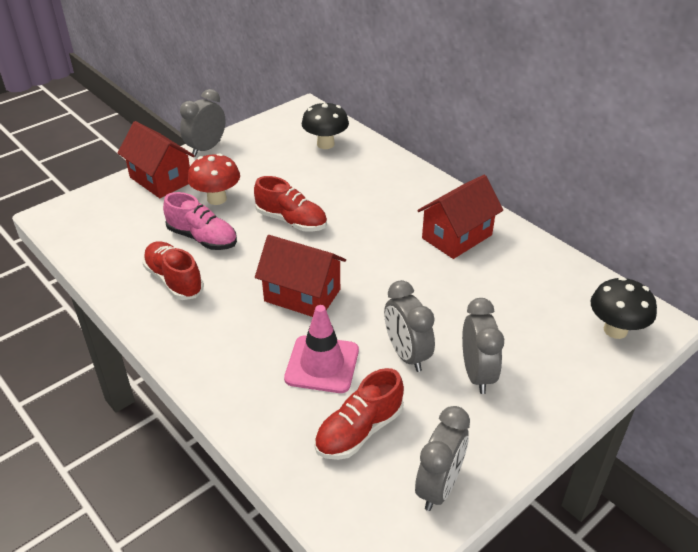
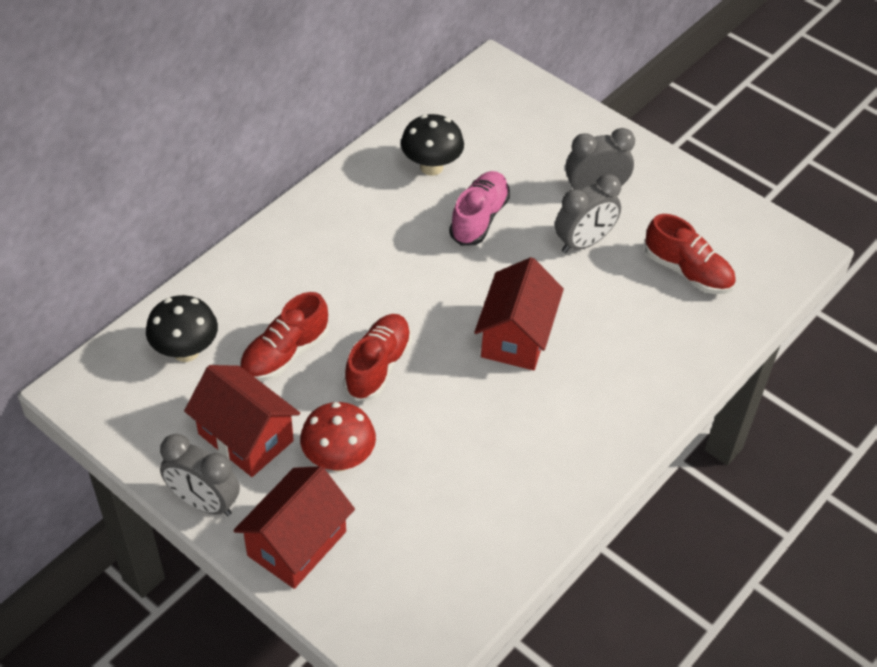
camera: 100 degrees left, 10 degrees up
red shoe [142,241,204,300] -> red shoe moved to [240,292,329,382]
pink shoe [163,192,237,250] -> pink shoe moved to [449,171,510,246]
pink traffic cone [284,305,359,393] -> none
grey clock [415,406,470,511] -> none
red house [417,175,503,259] -> red house moved to [184,365,300,477]
black mushroom [591,277,657,339] -> black mushroom moved to [401,114,464,176]

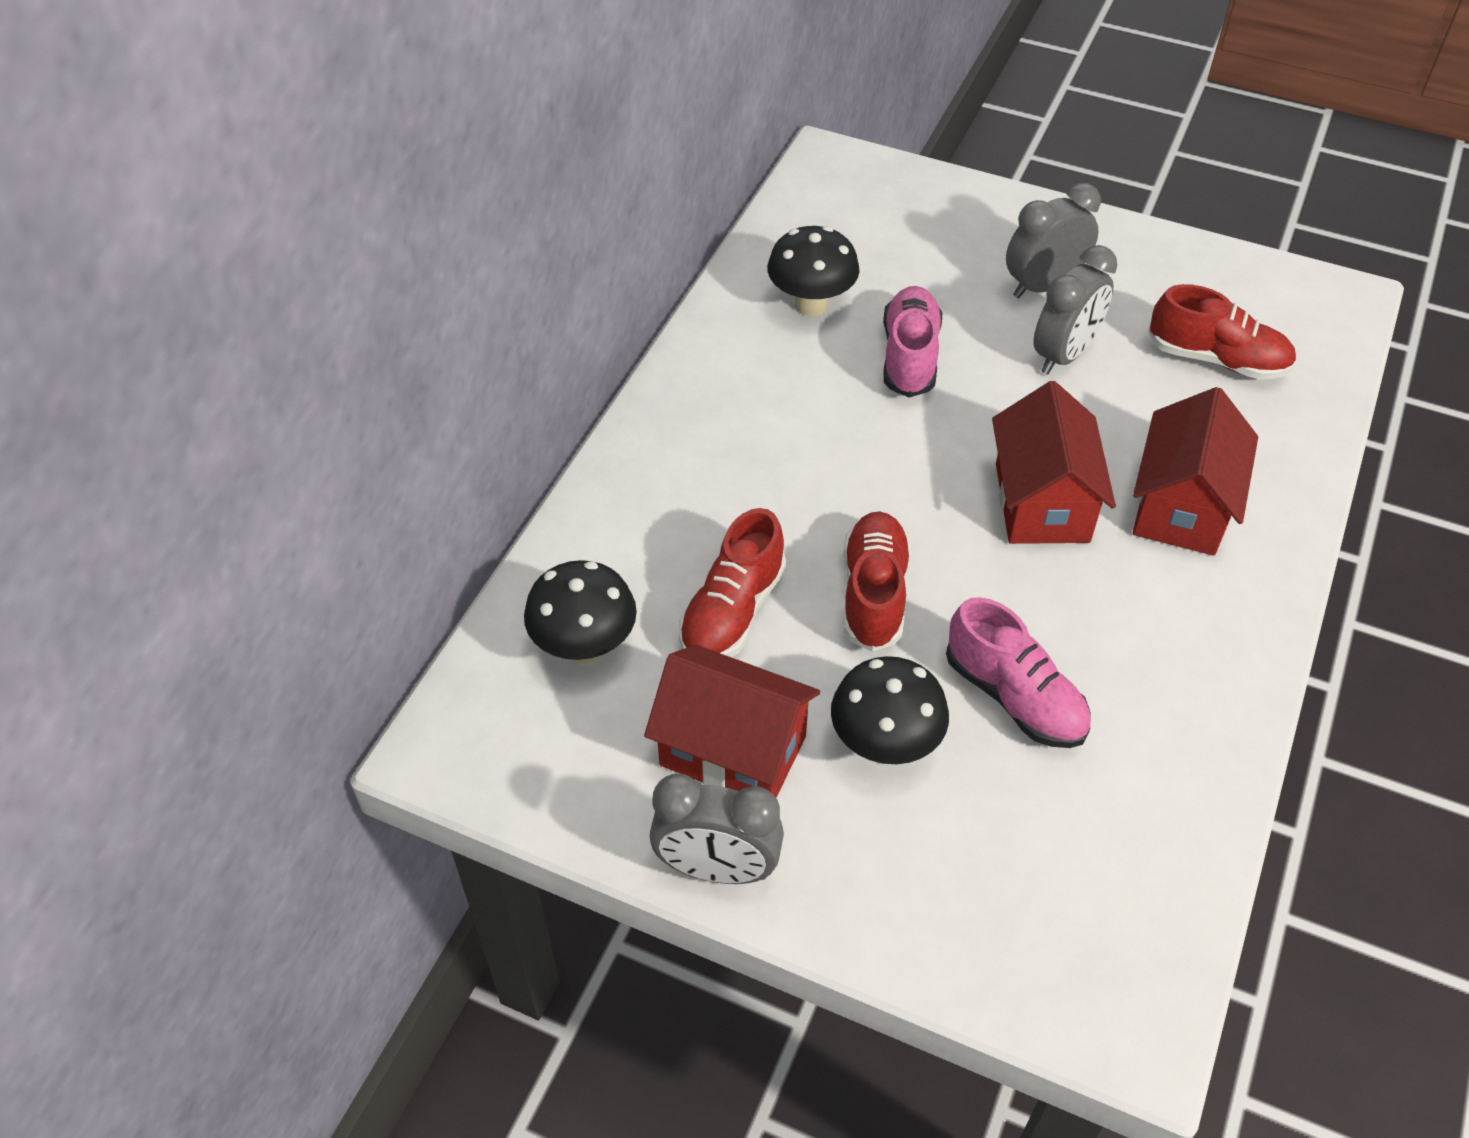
camera: 15 degrees left, 0 degrees up
red house [233,466,355,589] -> red house moved to [1133,387,1258,556]
red mushroom [300,402,376,472] -> black mushroom [831,656,949,764]
none -> pink shoe [946,597,1091,748]

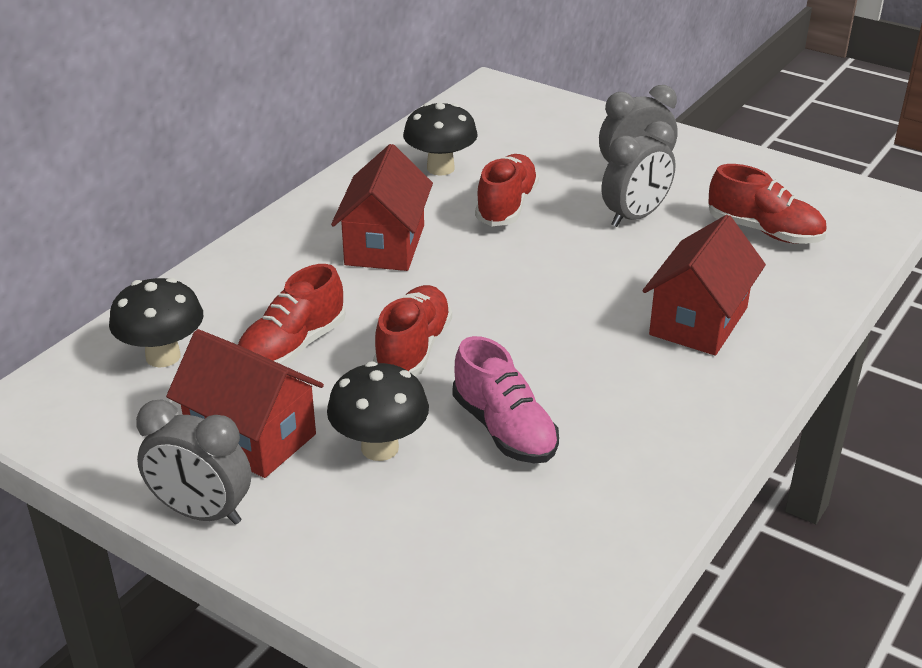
camera: 10 degrees right, 15 degrees down
pink shoe [883,286,942,397] -> red shoe [475,154,539,226]
red house [992,381,1116,544] -> red house moved to [331,144,433,271]

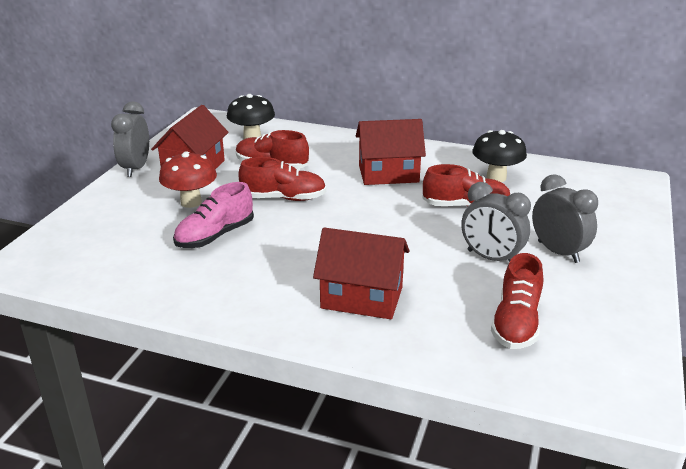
camera: 75 degrees right, 5 degrees down
black mushroom [327,362,429,461] -> red mushroom [159,151,217,208]

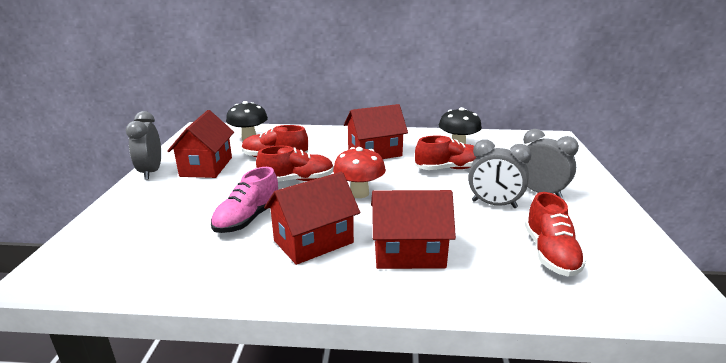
camera: 15 degrees left, 5 degrees down
red mushroom [159,151,217,208] -> red mushroom moved to [333,147,386,198]
none -> red house [264,172,360,265]

